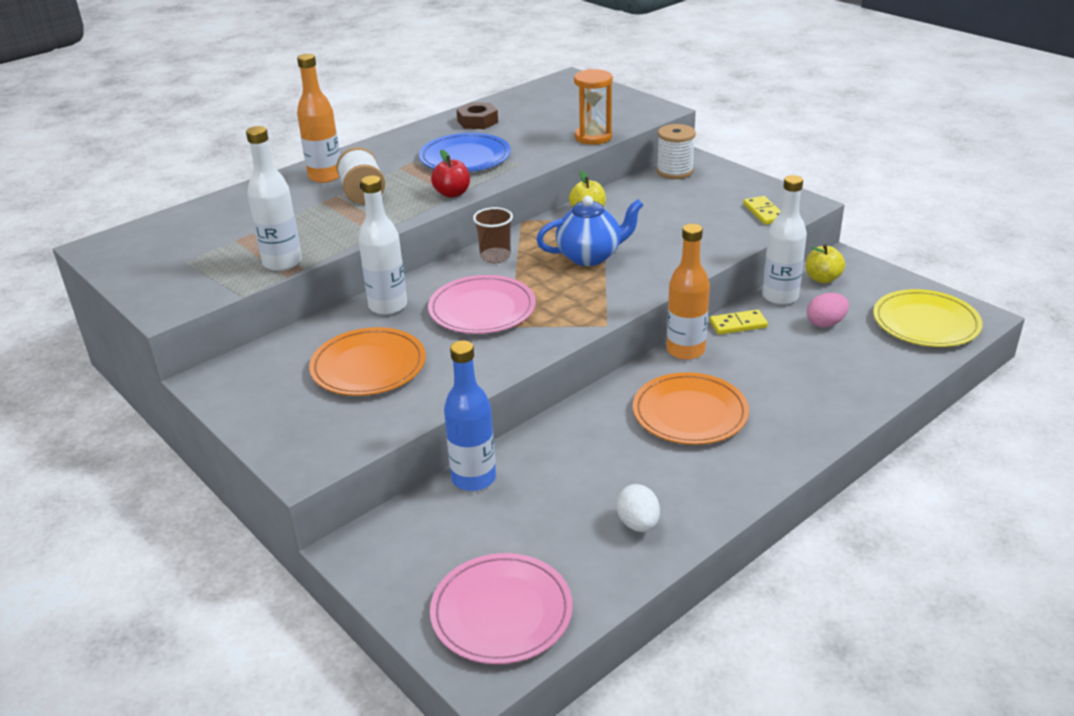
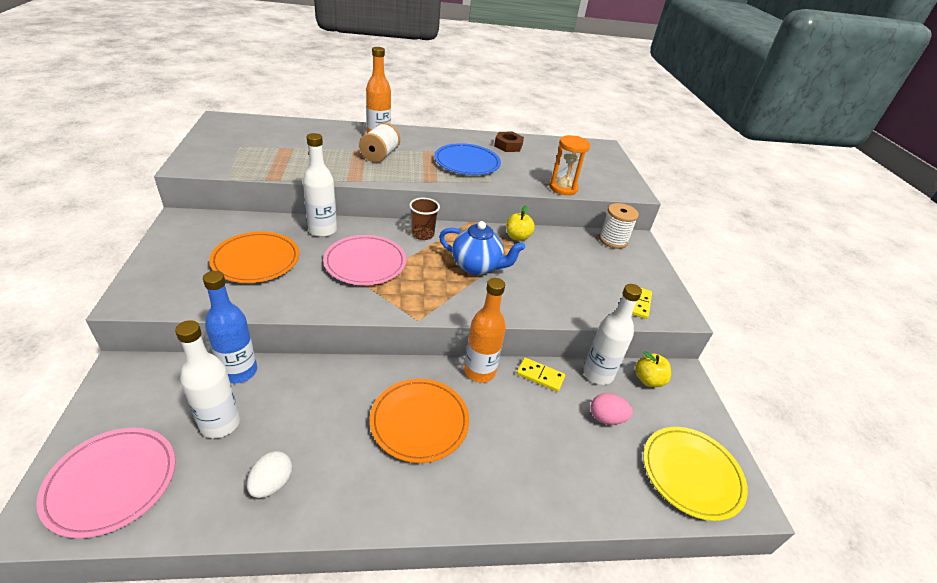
camera: 30 degrees right, 5 degrees up
white bottle [246,126,302,271] -> white bottle moved to [175,320,240,438]
red apple [431,150,470,198] -> none

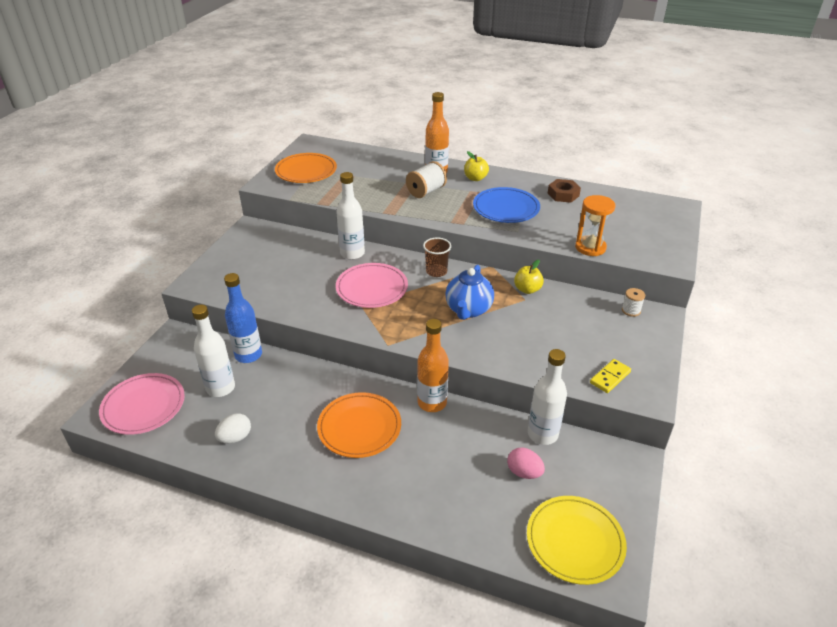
camera: 30 degrees right, 0 degrees up
orange plate [209,232,299,283] -> orange plate moved to [275,153,337,183]
blue teapot [439,221,525,275] -> blue teapot turned 60 degrees clockwise [445,265,494,320]
yellow domino [517,358,566,392] -> none
white spool [599,203,639,249] -> white spool [622,288,645,317], size x0.59
yellow apple [635,351,671,387] -> yellow apple moved to [464,151,489,181]

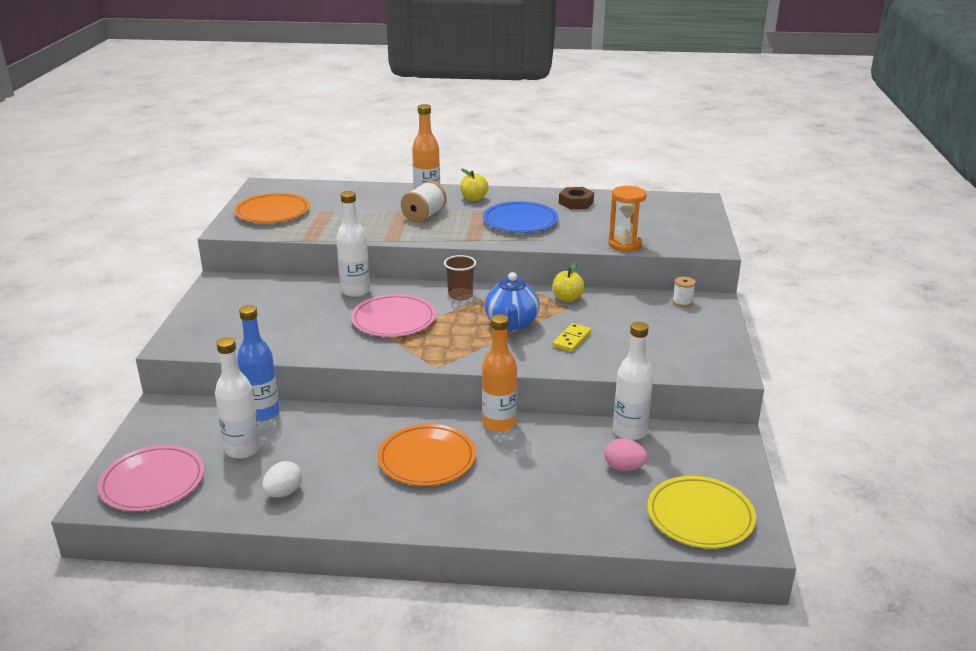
camera: 15 degrees left, 10 degrees down
yellow domino [590,359,631,393] -> yellow domino moved to [553,323,591,352]

